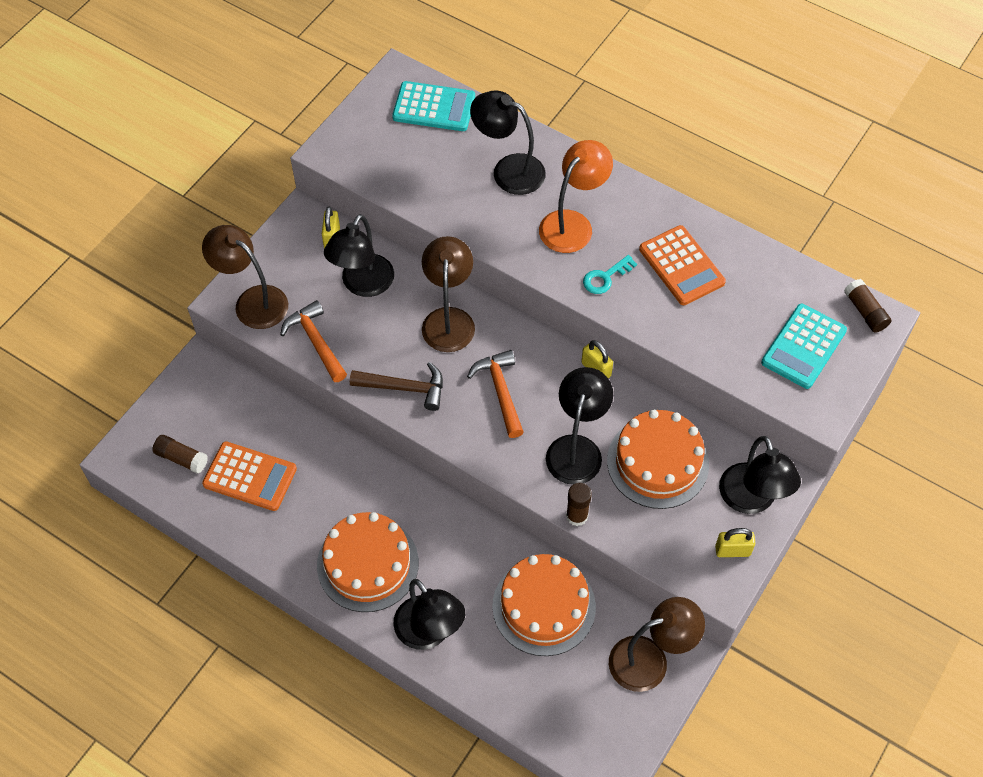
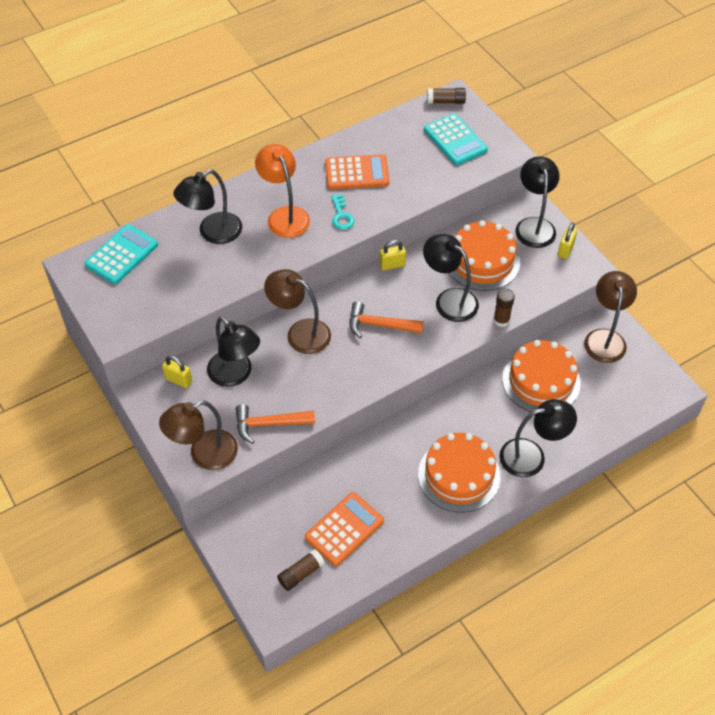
camera: 65 degrees left, 5 degrees down
brown hammer [350,362,443,411] -> none
black lamp [719,436,801,514] -> black lamp turned 105 degrees counterclockwise [515,156,560,248]

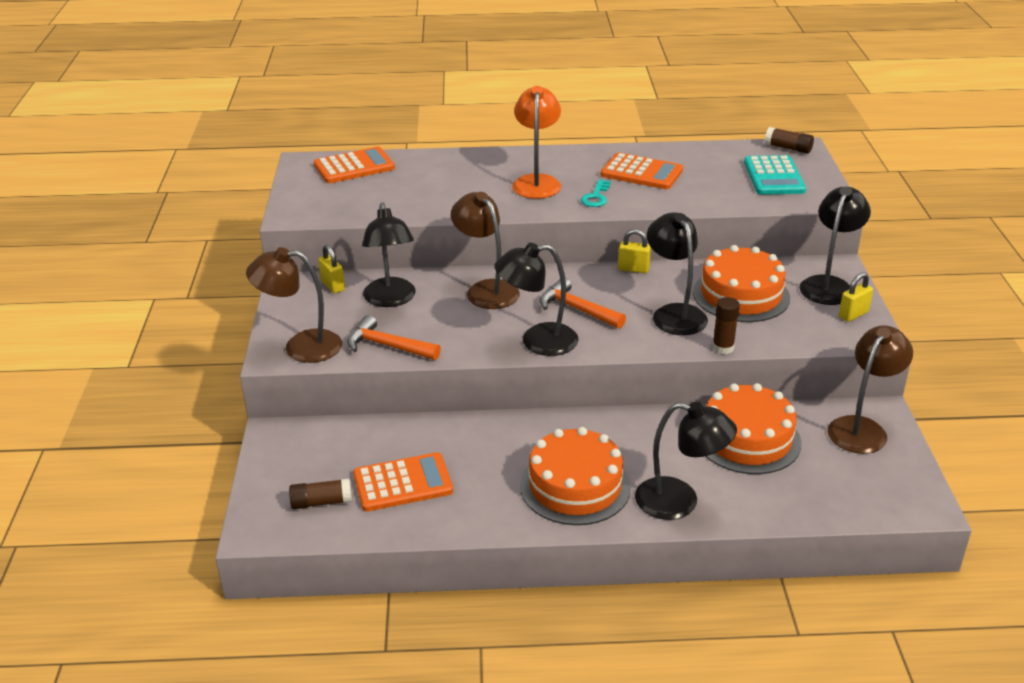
camera: 30 degrees right, 20 degrees down
turquoise calculator [85,224,158,284] -> orange calculator [314,147,395,183]
black lamp [173,169,242,244] -> black lamp moved to [494,243,578,356]

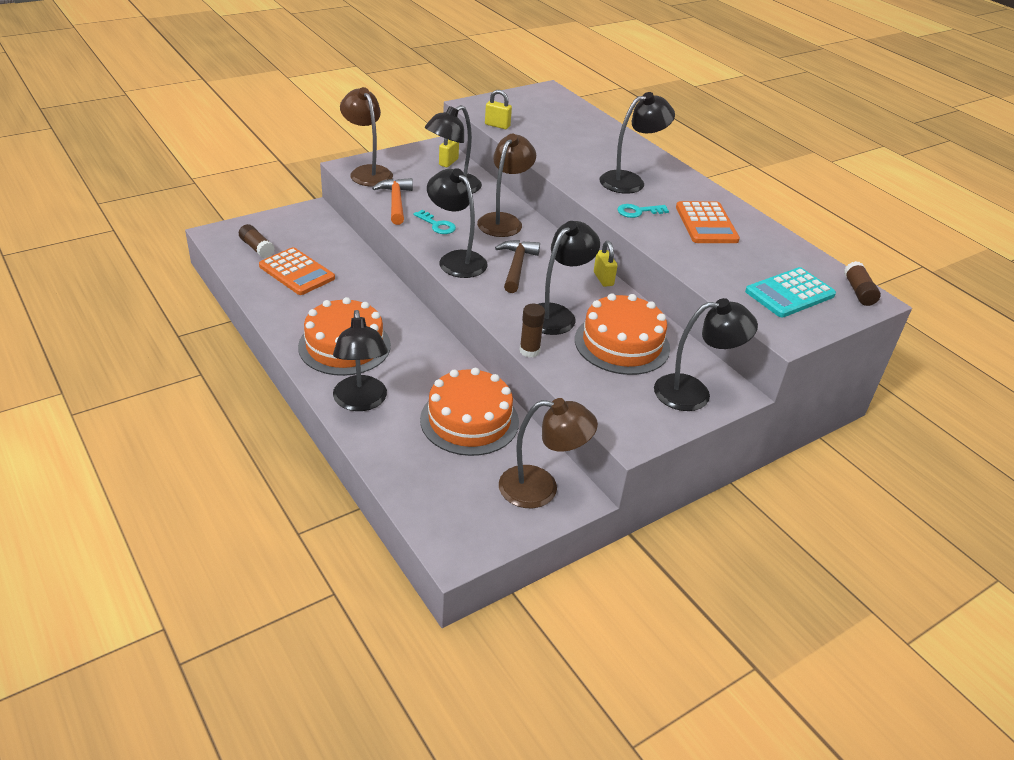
camera: 55 degrees right, 5 degrees up
orange calculator [314,147,395,183] -> none
orange lamp [512,86,561,199] -> black lamp [599,92,675,194]
orange hammer [540,278,626,329] -> brown hammer [495,240,540,293]
yellow padlock [839,272,873,322] -> yellow padlock moved to [485,90,512,129]
none -> turquoise key [414,210,456,234]

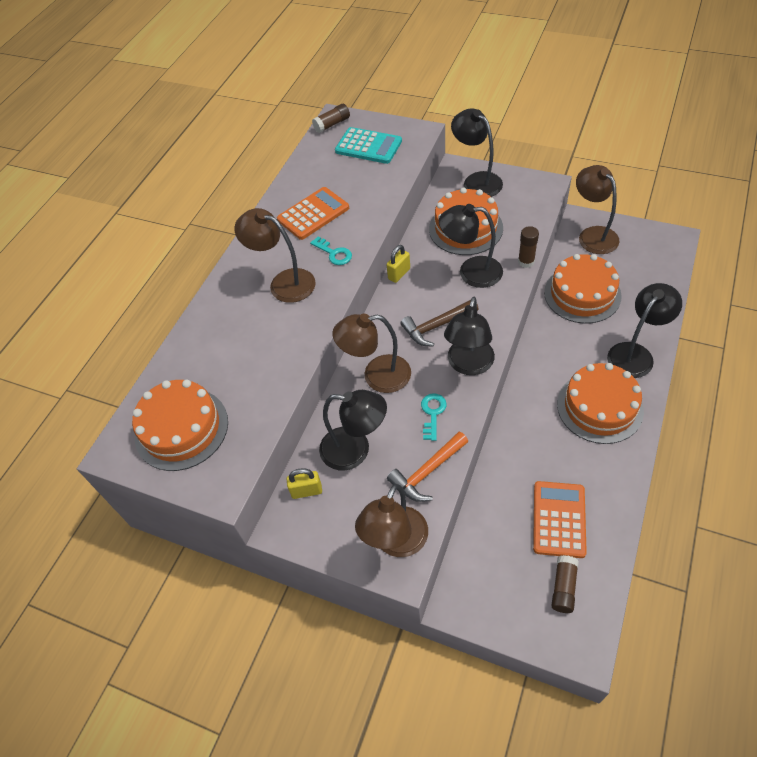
camera: 115 degrees left, 15 degrees up
yellow padlock [485,90,512,129] -> none
black lamp [599,92,675,194] -> brown lamp [235,208,316,303]
none -> orange cake [132,379,228,471]

